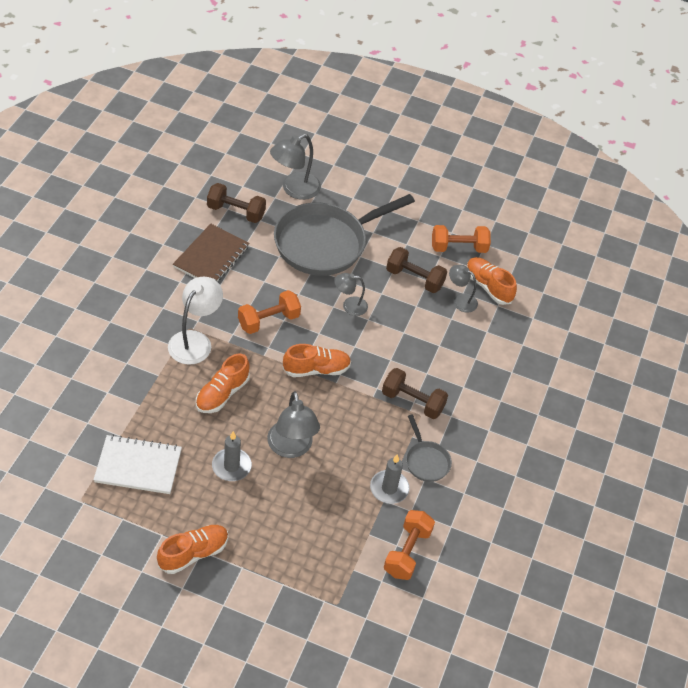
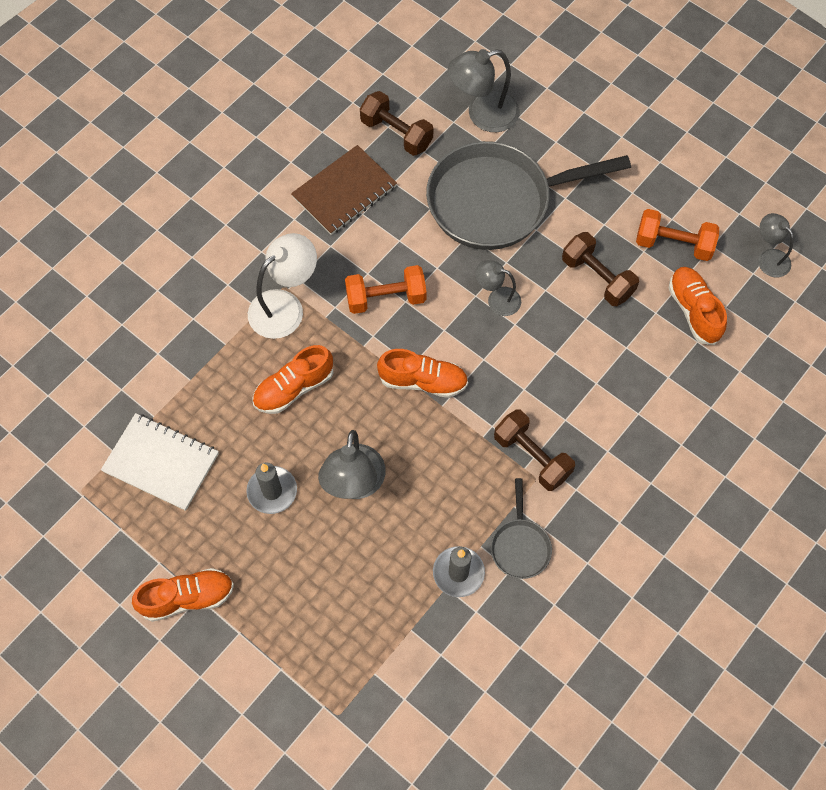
camera: 25 degrees right, 15 degrees up
orange dumbbell [384,510,435,580] -> none
grey lamp [449,265,478,313] -> grey lamp moved to [758,213,794,277]

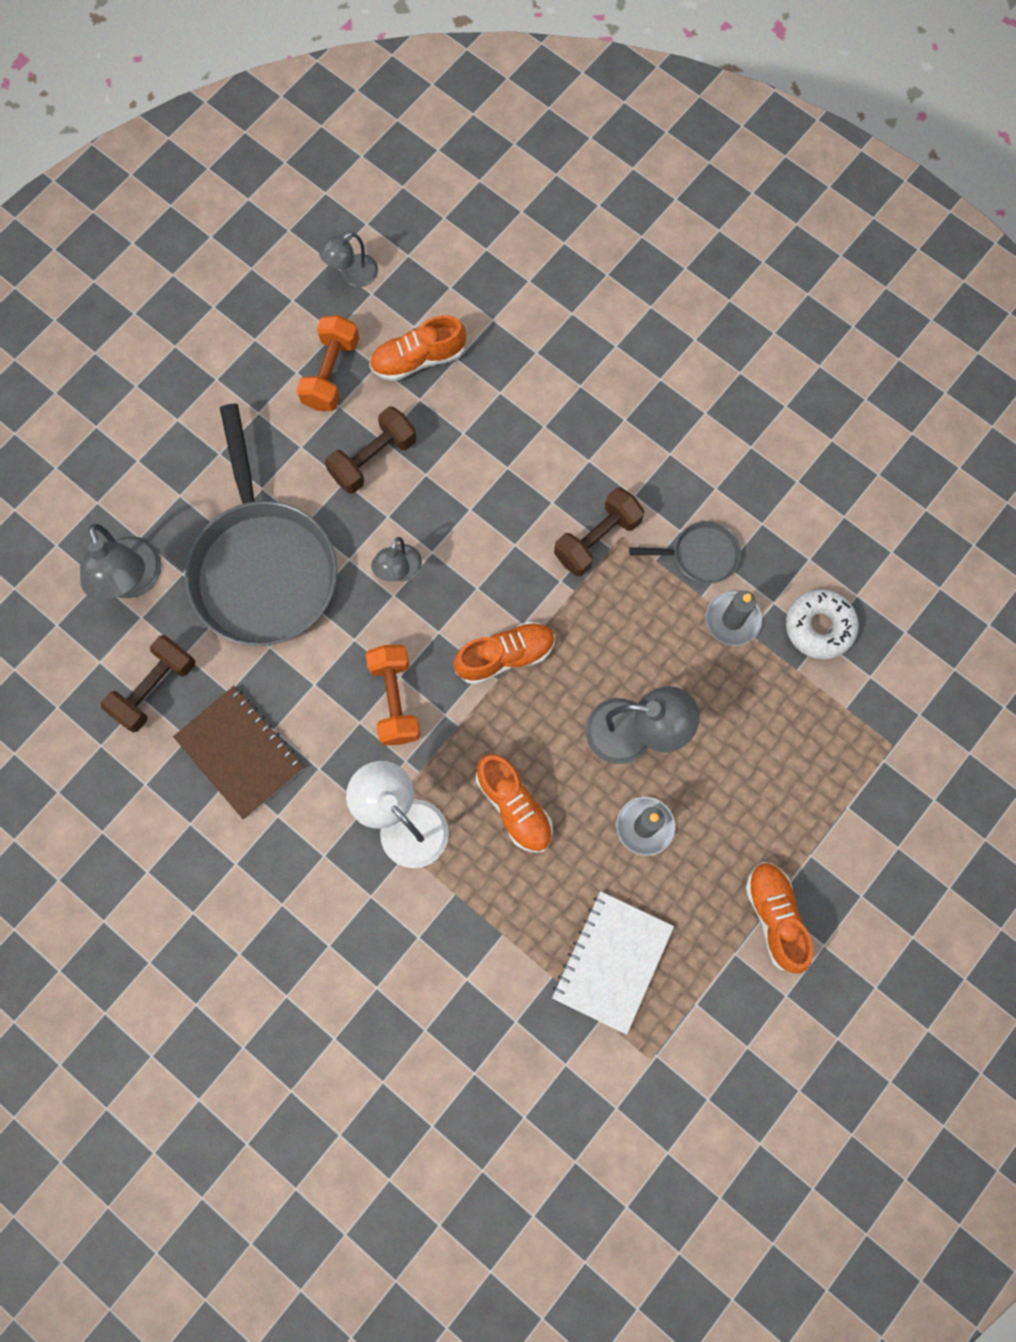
camera: 90 degrees left, 10 degrees up
orange shoe [377,349,468,398] -> orange shoe turned 60 degrees clockwise [453,621,555,685]
none -> white donut [786,589,859,660]

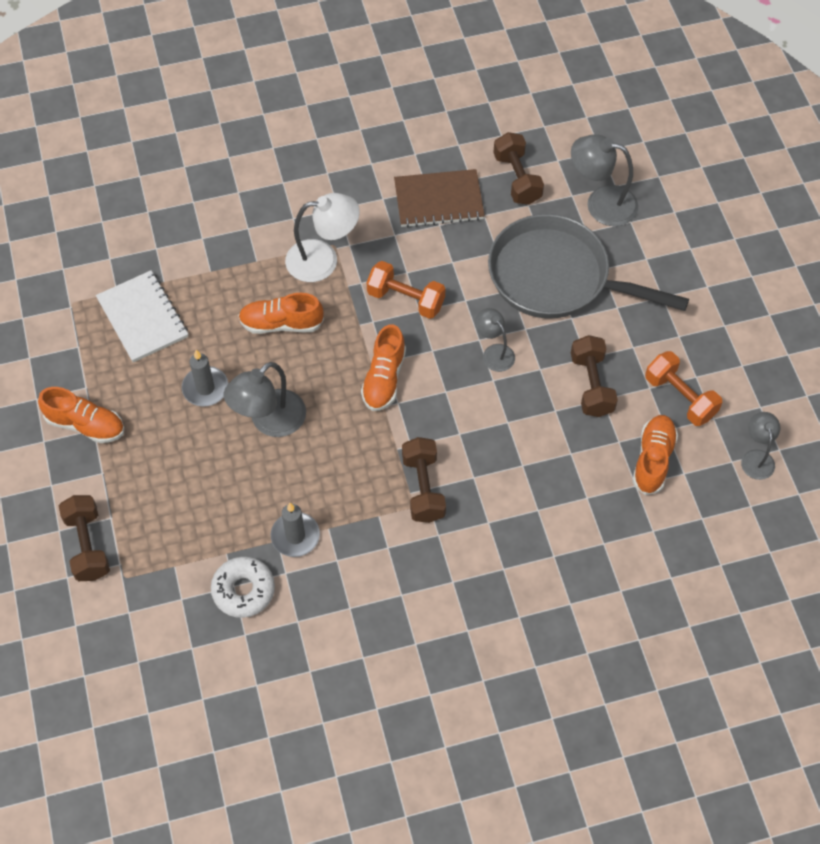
camera: 125 degrees right, 15 degrees down
grey pan [629,521,741,584] -> none
none -> brown dumbbell [59,495,110,581]

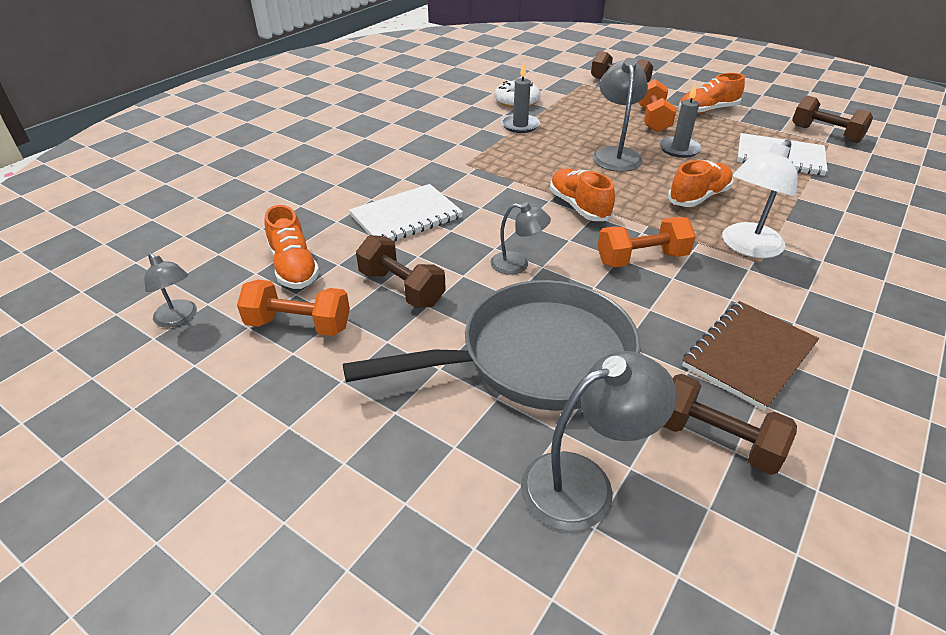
camera: 140 degrees right, 20 degrees down
brown dumbbell [402,437,446,523] -> brown dumbbell moved to [792,95,873,143]
none -> white notebook [349,184,463,241]
none -> orange dumbbell [638,79,676,132]

